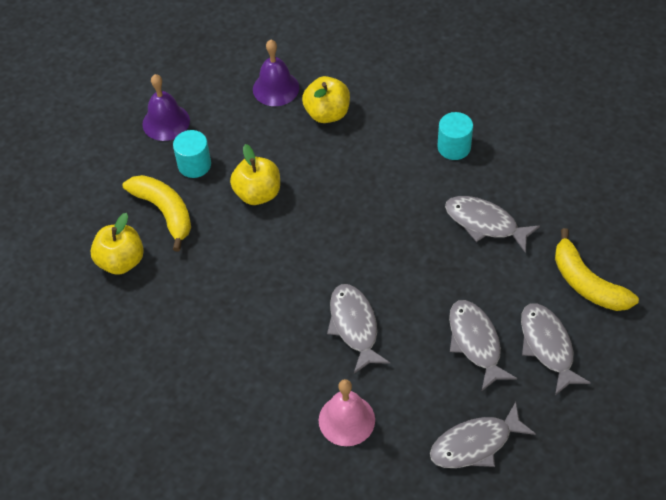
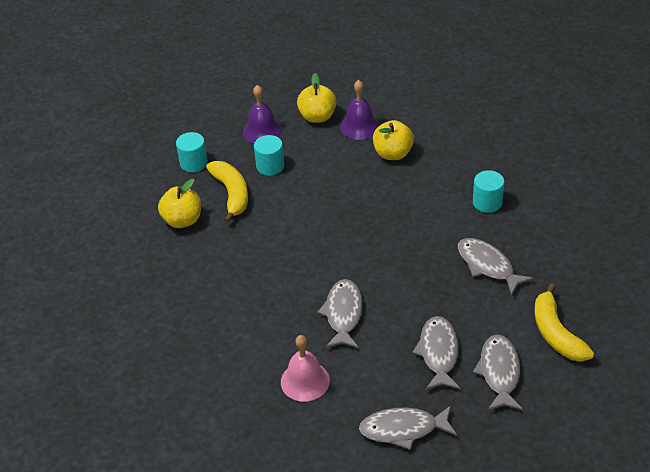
camera: 20 degrees right, 10 degrees down
yellow apple [230,144,280,205] -> yellow apple moved to [297,73,337,123]
none -> turquoise cylinder [176,132,208,172]

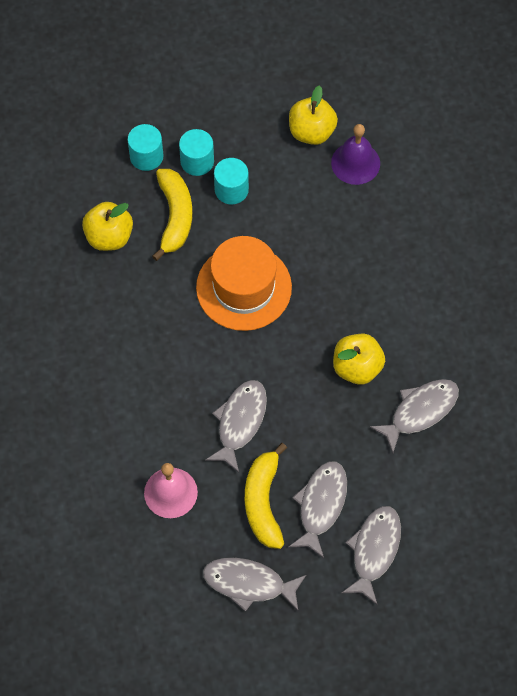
camera: 15 degrees right, 20 degrees up
purple bell [243,85,282,144] -> none
yellow apple [373,120,414,160] -> yellow apple moved to [333,334,385,385]
grey fish [458,238,533,296] -> grey fish turned 75 degrees clockwise [370,379,459,453]
turquoise cylinder [473,170,504,213] -> turquoise cylinder moved to [179,129,214,176]
yellow banana [534,283,594,362] -> yellow banana moved to [245,443,287,549]
none -> orange hat [196,236,292,331]

